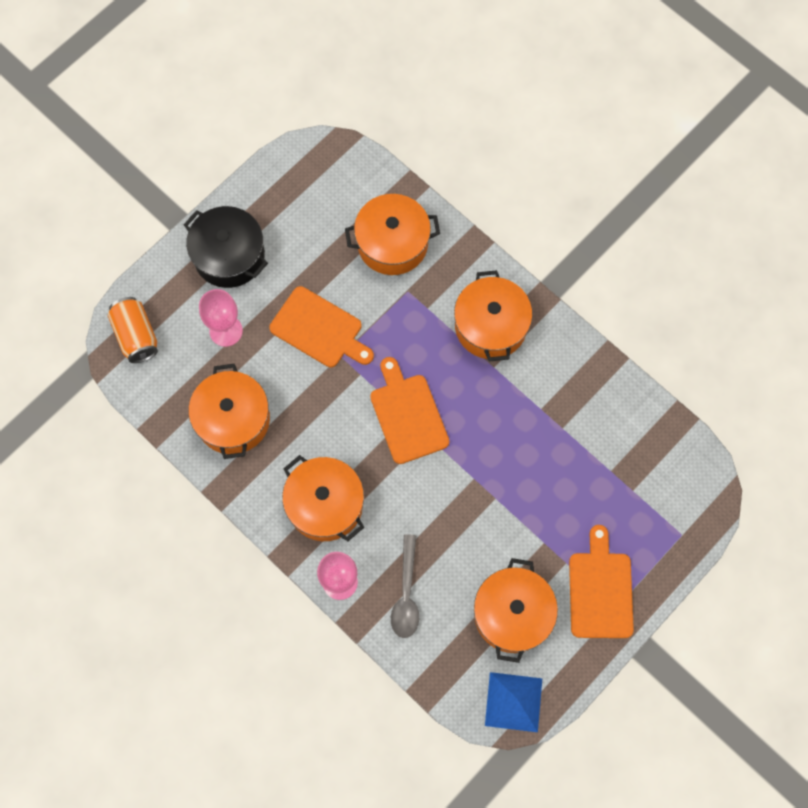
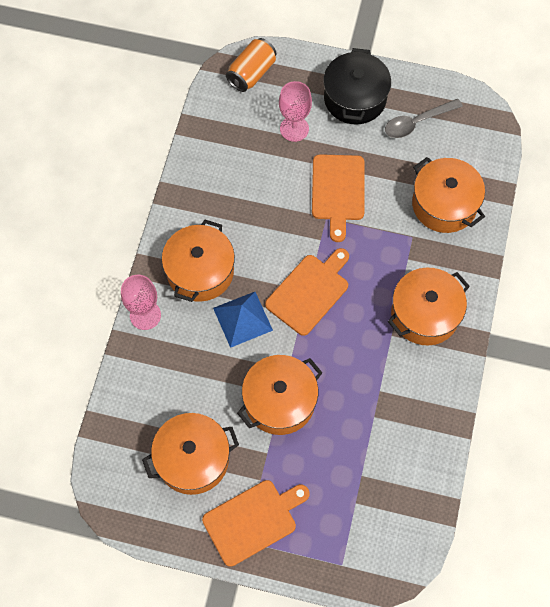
camera: 60 degrees right, 5 degrees down
orange pot [189,364,270,459] -> orange pot moved to [237,355,322,435]
grey spoon [391,534,419,638] -> grey spoon moved to [385,99,463,138]
blue pyramid [485,672,542,732] -> blue pyramid moved to [213,292,273,348]

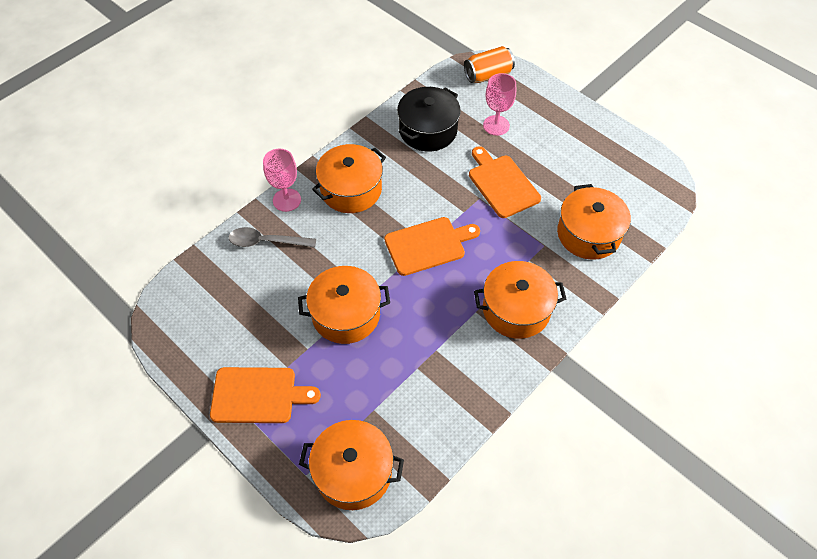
camera: 30 degrees right, 10 degrees down
orange pot [142,413,239,495] -> orange pot moved to [299,420,404,510]
blue pyramid [213,292,273,348] -> none
orange cutting board [312,154,364,242] -> orange cutting board turned 120 degrees clockwise [469,146,541,218]
black pot [323,48,391,124] -> black pot moved to [397,87,461,151]
grey spoon [385,99,463,138] -> grey spoon moved to [229,227,316,248]

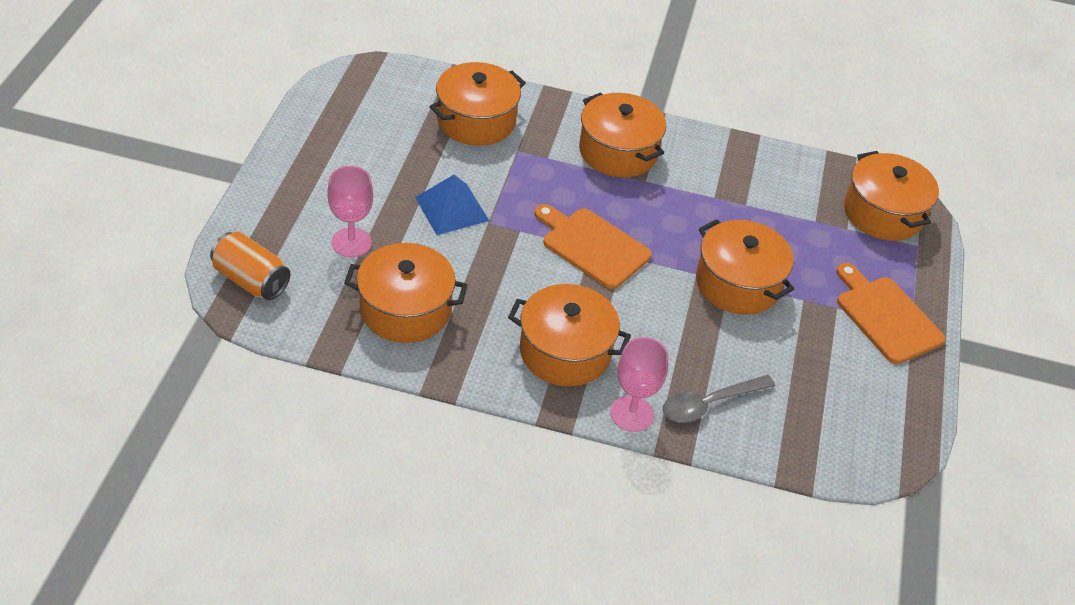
camera: 125 degrees left, 10 degrees down
grey spoon [229,227,316,248] -> grey spoon turned 90 degrees clockwise [663,375,775,423]
black pot [397,87,461,151] -> orange pot [344,243,467,343]
orange cutting board [469,146,541,218] -> blue pyramid [415,175,489,235]

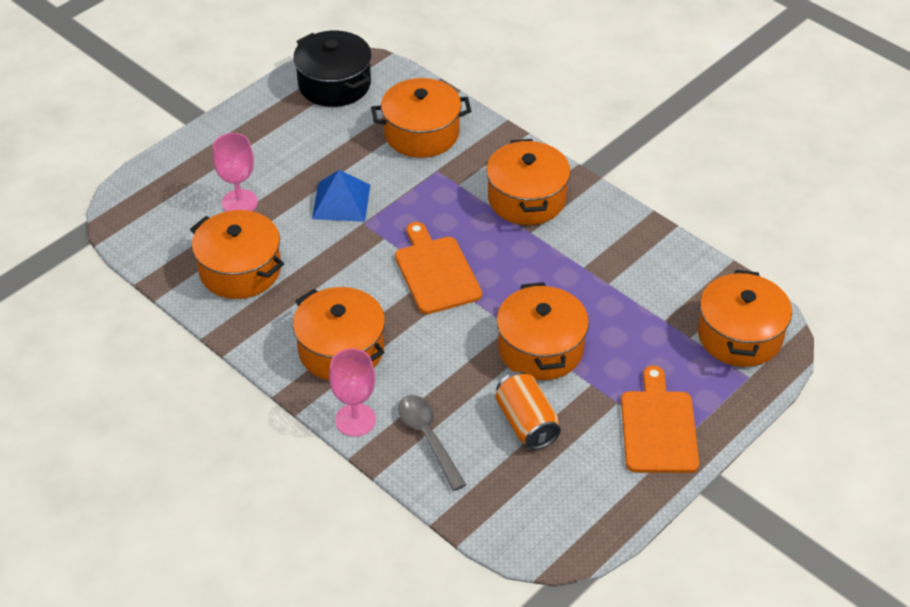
camera: 35 degrees right, 0 degrees up
orange can [210,232,290,300] -> orange can moved to [496,372,561,450]
grey spoon [663,375,775,423] -> grey spoon turned 60 degrees clockwise [398,395,466,491]
none -> black pot [293,31,372,107]

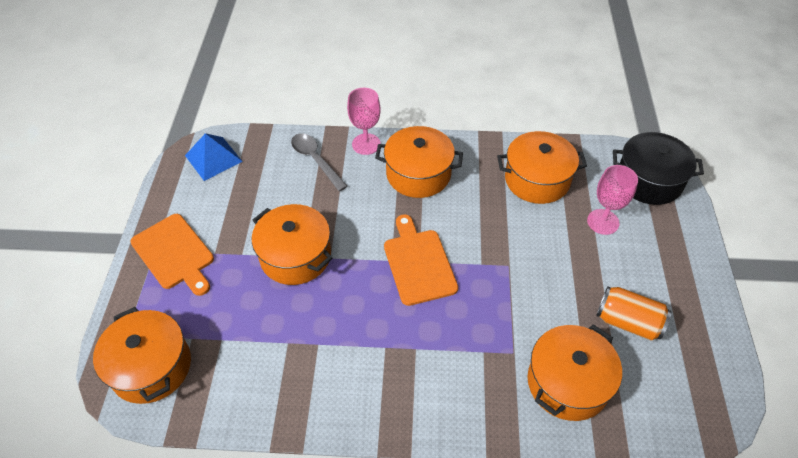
camera: 140 degrees right, 5 degrees up
black pot [293,31,372,107] -> black pot moved to [613,132,704,205]
blue pyramid [312,170,370,222] -> blue pyramid moved to [185,133,243,181]
orange cutting board [395,222,482,314] -> orange cutting board turned 135 degrees counterclockwise [384,214,458,306]
grey spoon [398,395,466,491] -> grey spoon turned 150 degrees counterclockwise [291,133,348,191]
orange pot [486,139,571,225] -> none
orange can [496,372,561,450] -> orange can moved to [596,286,672,341]

